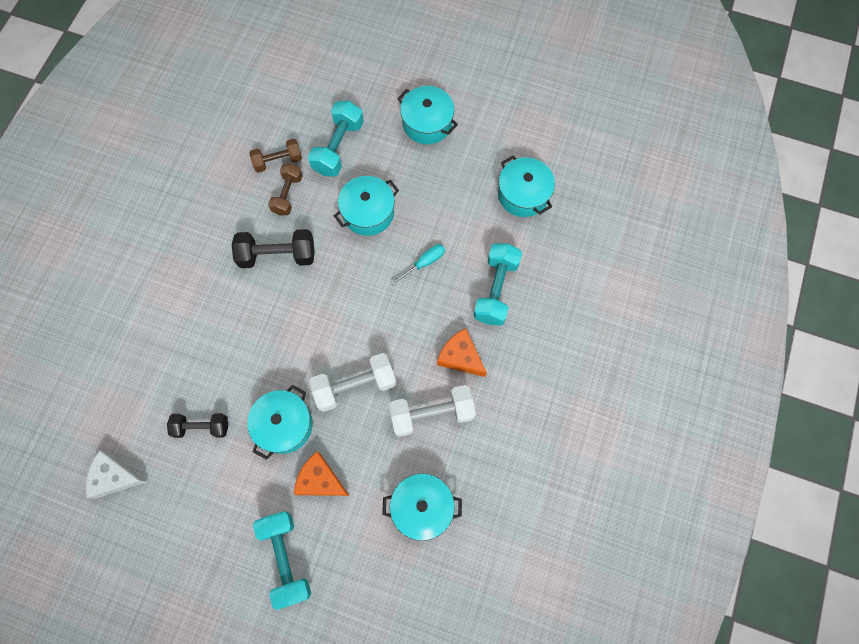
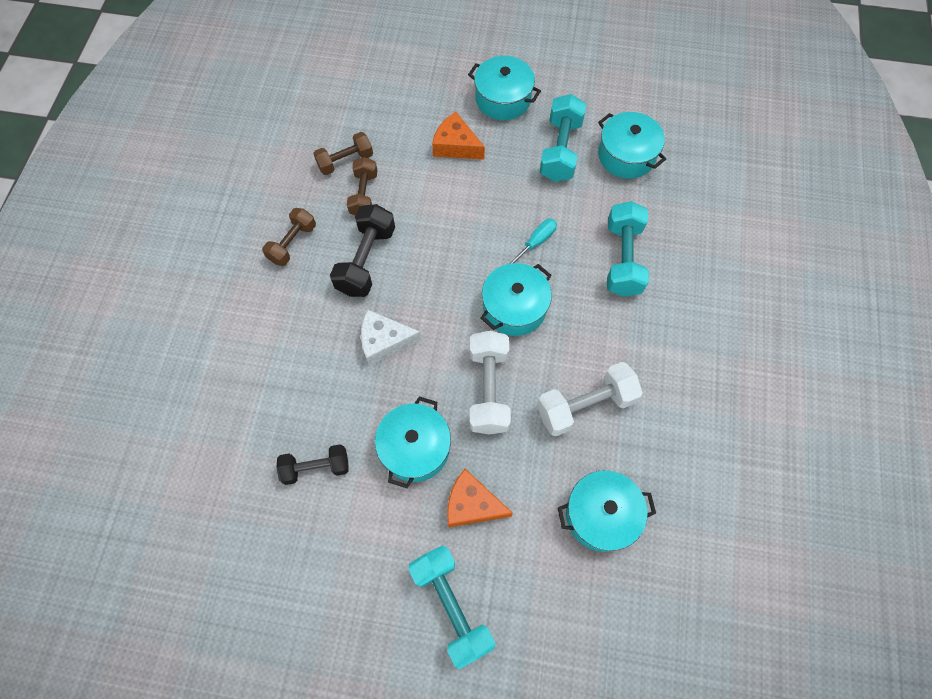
camera: 10 degrees left, 5 degrees down
white cheese [86,450,147,499] -> white cheese moved to [361,309,421,366]
black dumbbell [232,229,315,268] -> black dumbbell turned 60 degrees counterclockwise [330,204,395,297]
turquoise dumbbell [308,101,364,176] -> turquoise dumbbell moved to [540,94,586,182]
white dumbbell [309,353,397,412] -> white dumbbell turned 60 degrees counterclockwise [470,331,511,434]
turquoise pot [334,176,399,236] -> turquoise pot moved to [480,263,552,336]
orange cheese [437,328,487,377] -> orange cheese moved to [432,112,485,160]
none -> brown dumbbell [262,208,316,266]

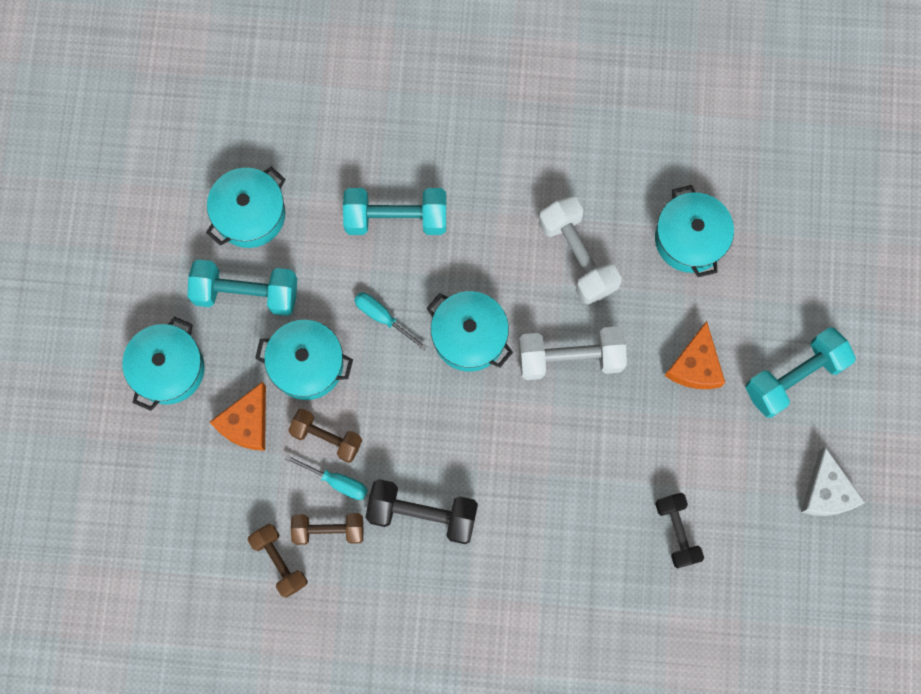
camera: 95 degrees left, 10 degrees up
brown dumbbell [262,208,316,266] -> brown dumbbell moved to [288,408,362,463]
white cheese [361,309,421,366] -> white cheese moved to [801,447,865,516]
turquoise pot [375,396,451,488] -> turquoise pot moved to [255,320,353,400]
none -> turquoise screwdriver [285,455,368,500]

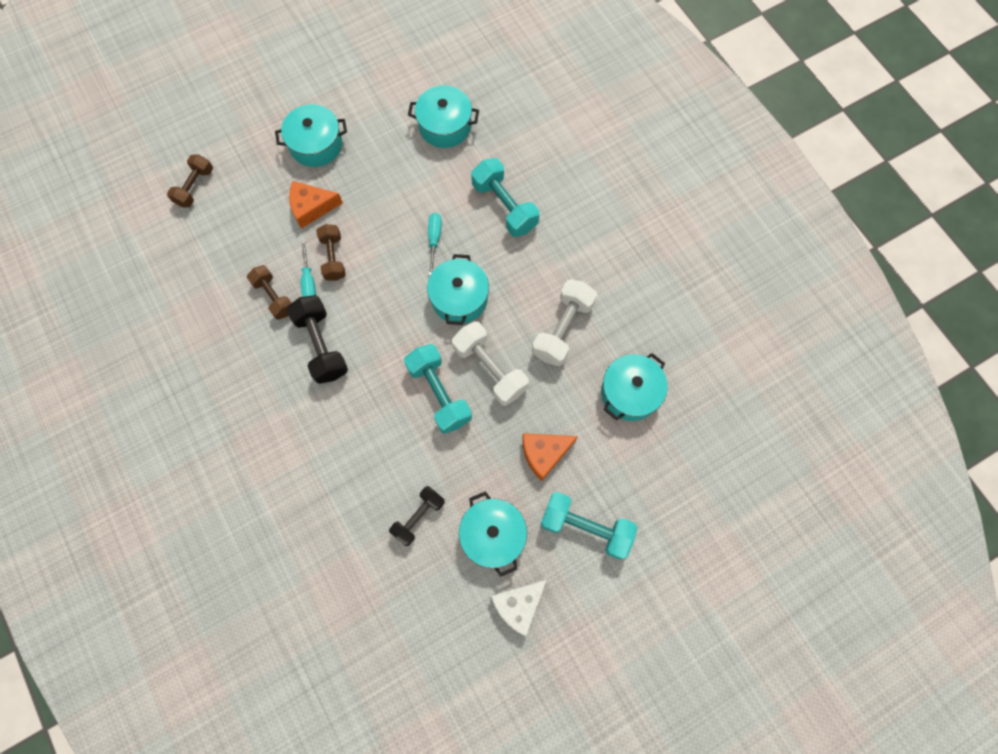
camera: 55 degrees right, 5 degrees down
turquoise dumbbell [188,259,297,316] -> turquoise dumbbell moved to [404,344,472,434]
brown dumbbell [248,524,308,598] -> brown dumbbell moved to [167,154,213,208]
turquoise pot [255,320,353,400] -> turquoise pot moved to [459,491,527,577]

